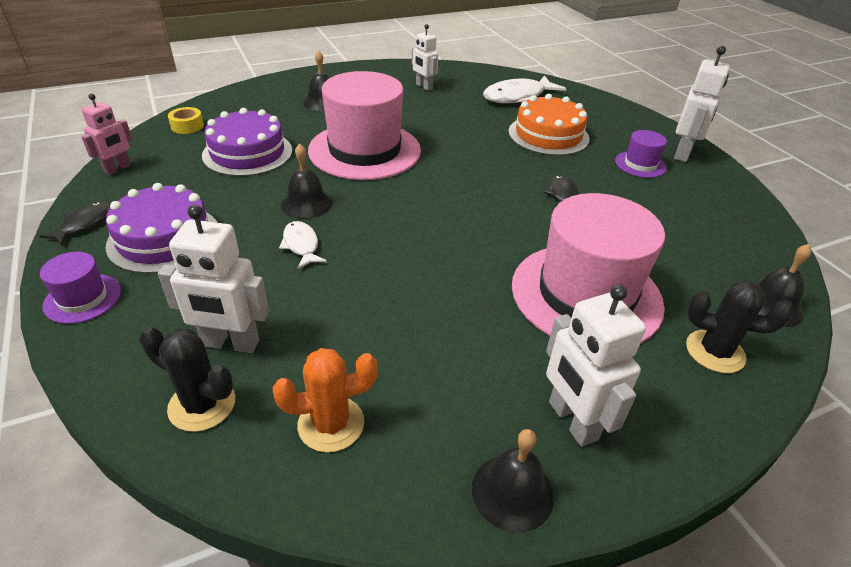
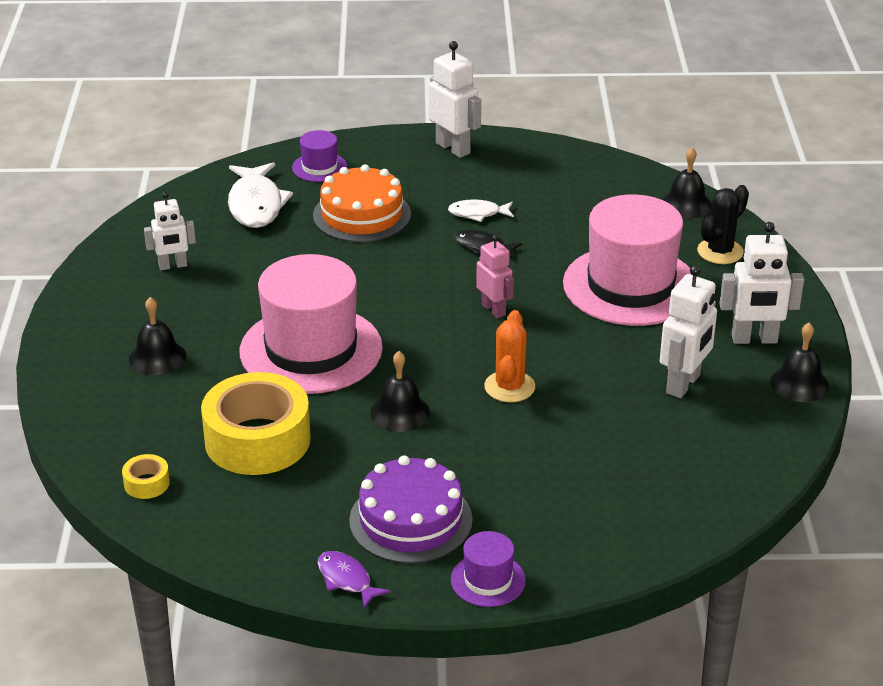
camera: 65 degrees left, 5 degrees down
black fish [40,202,110,246] -> purple fish [317,551,390,609]
pink robot [81,94,133,175] -> pink robot moved to [476,235,514,318]
black cactus [139,326,235,432] -> none
white robot [158,205,269,353] -> white robot moved to [660,265,717,398]
purple cake [202,108,292,176] -> yellow tape [201,372,311,475]
orange cactus [273,348,378,452] -> orange cactus moved to [484,310,535,402]
white fish [279,221,327,269] -> white fish moved to [448,199,514,222]
purple hat [615,130,667,178] -> purple hat moved to [292,130,347,182]

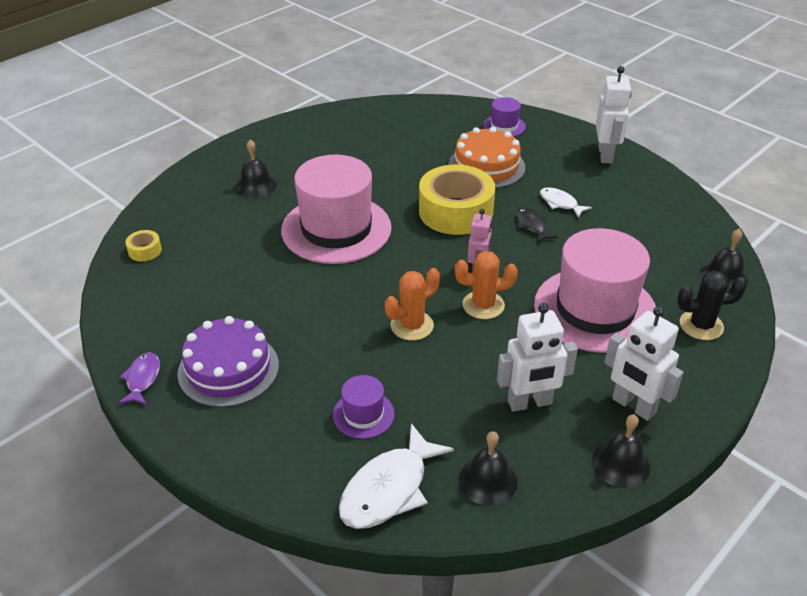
camera: 45 degrees right, 5 degrees up
white robot [144,192,196,270] -> none
yellow tape [201,372,311,475] -> yellow tape moved to [419,165,495,235]
white fish [228,162,293,228] -> white fish moved to [339,423,454,529]
black bell [370,351,430,432] -> black bell moved to [459,431,518,506]
purple hat [451,531,526,607] -> purple hat moved to [333,375,395,439]
none -> orange cactus [455,251,518,319]

